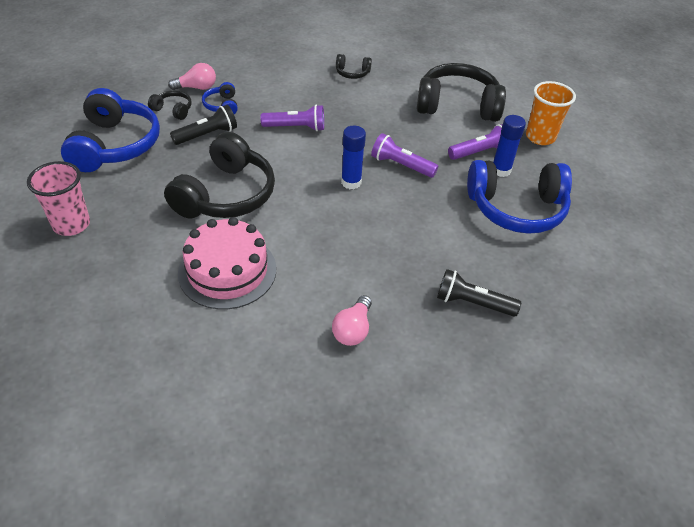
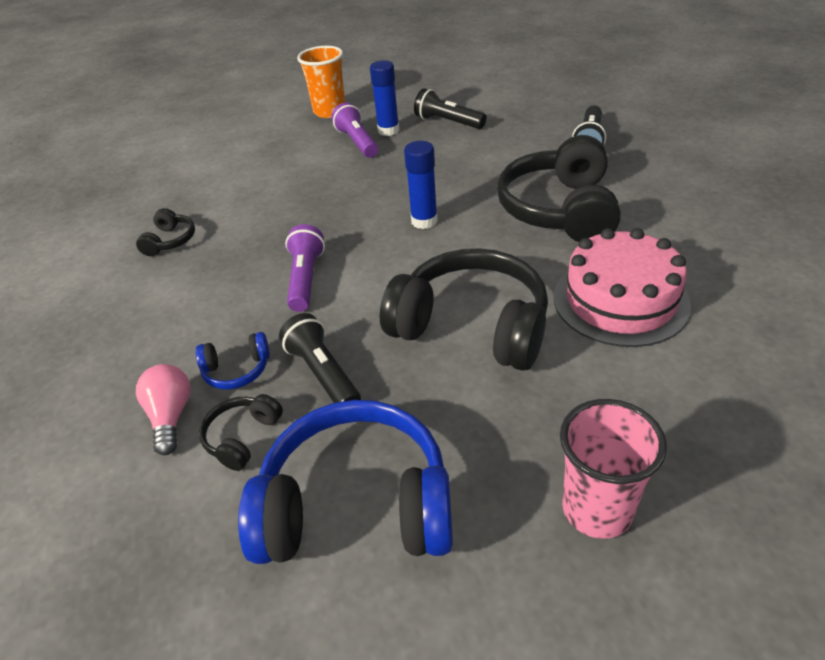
camera: 85 degrees left, 5 degrees down
pink light bulb [332,295,372,346] -> none
purple flashlight [371,133,438,178] -> none
black headphones [417,63,506,122] -> black headphones moved to [497,135,621,242]
blue headphones [467,160,572,234] -> black flashlight [414,88,486,129]

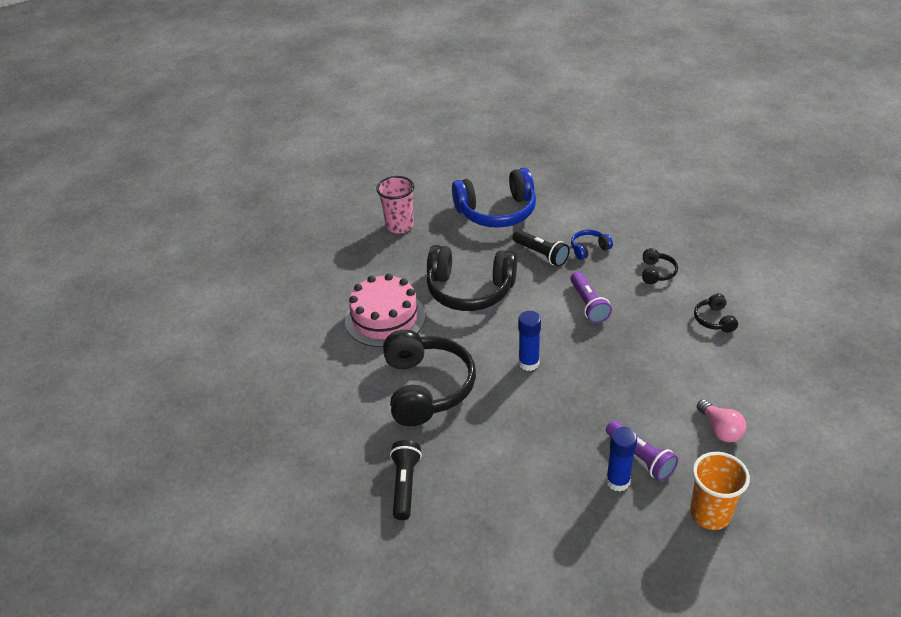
camera: 165 degrees right, 0 degrees up
pink light bulb [136,364,191,455] -> pink light bulb moved to [697,399,747,442]
black headphones [199,394,283,471] -> black headphones moved to [642,248,678,284]
black flashlight [414,88,486,129] -> none

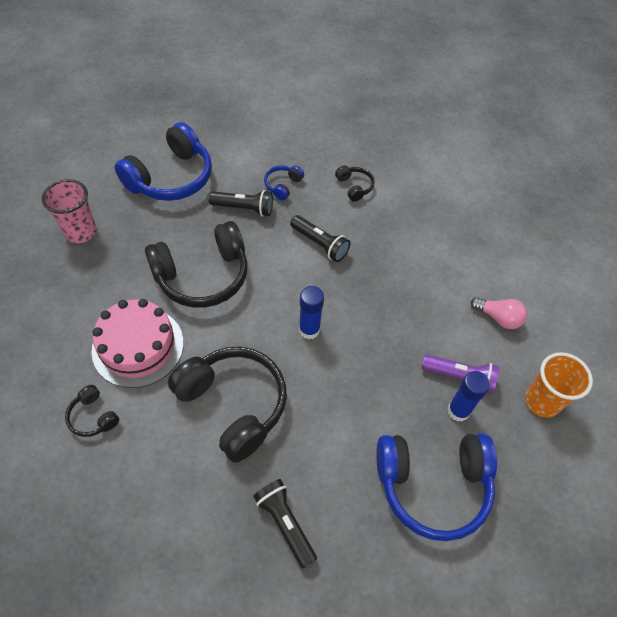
camera: 40 degrees left, 15 degrees up
purple flashlight [570,272,612,323] -> black flashlight [290,215,350,262]
black headphones [694,294,738,333] -> black headphones moved to [65,385,119,437]
none -> blue headphones [376,434,497,541]

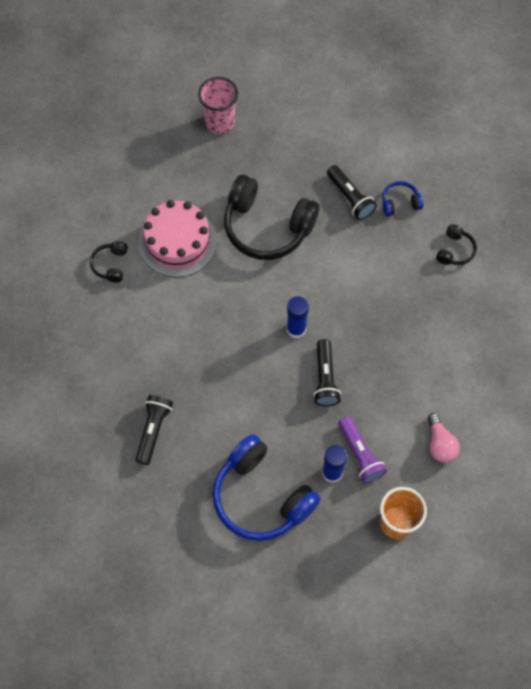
camera: 50 degrees right, 10 degrees up
blue headphones [114,122,212,201] -> none
black headphones [168,347,287,463] -> none
black flashlight [290,215,350,262] -> black flashlight moved to [313,339,341,406]

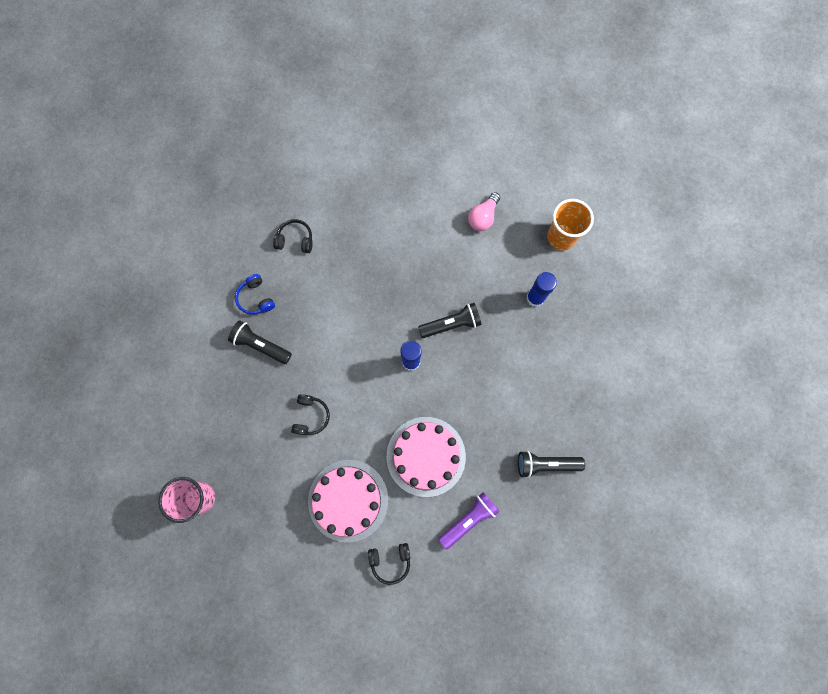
camera: 105 degrees left, 10 degrees up
blue headphones [213,434,321,541] -> none
black headphones [224,174,319,260] -> black headphones [291,394,330,435], size x0.45
black flashlight [327,165,377,220] -> black flashlight turned 105 degrees counterclockwise [228,320,292,364]
purple flashlight [338,416,387,483] -> purple flashlight moved to [438,492,500,550]
pink light bulb [427,413,460,463] -> pink light bulb turned 150 degrees clockwise [468,192,500,231]
none -> pink cake [387,417,466,497]

